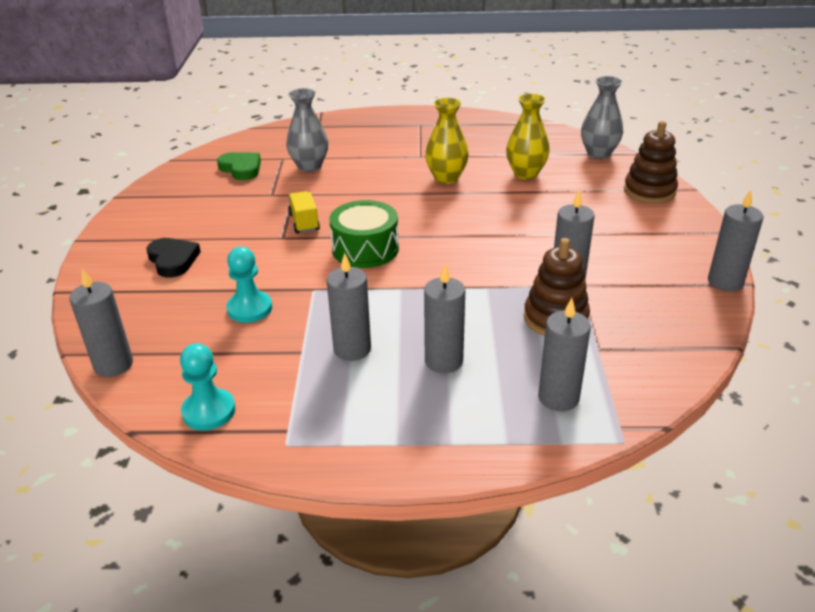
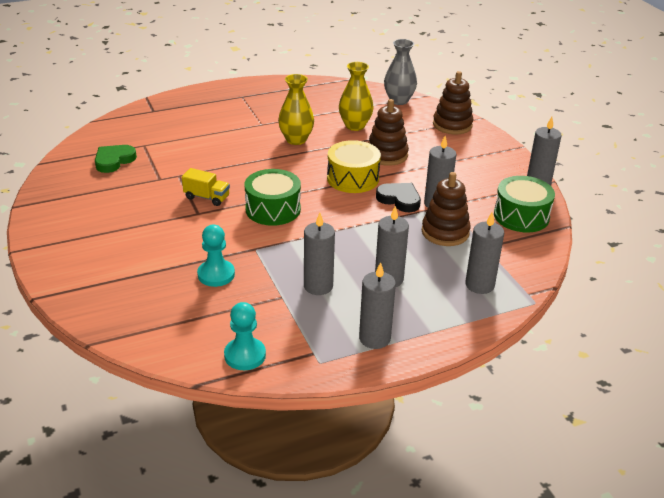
camera: 25 degrees left, 0 degrees up
grey candle [69,268,133,377] -> grey candle moved to [359,262,396,349]
black heart [146,238,201,277] -> black heart moved to [376,183,421,212]
green heart [217,152,261,180] -> green heart turned 75 degrees counterclockwise [95,145,137,173]
grey vase [286,88,328,172] -> none
yellow truck [288,191,320,233] -> yellow truck turned 150 degrees clockwise [182,168,230,206]
none -> yellow drum [327,140,381,193]
none -> brown stacking toy [368,99,409,166]
none -> green drum [494,176,555,232]

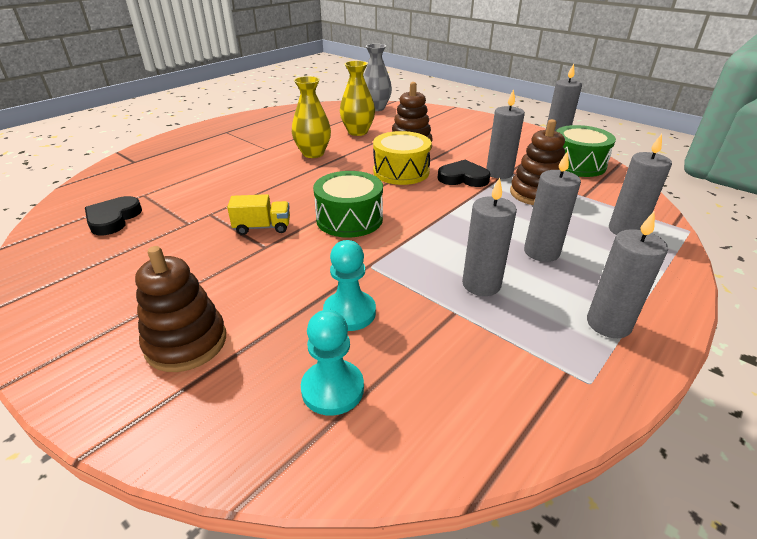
camera: 25 degrees left, 0 degrees up
green heart [95,145,137,173] -> black heart [85,196,142,235]
turquoise pawn [224,302,266,370] -> turquoise pawn moved to [301,310,364,416]
brown stacking toy [433,71,473,134] -> brown stacking toy moved to [135,246,226,372]

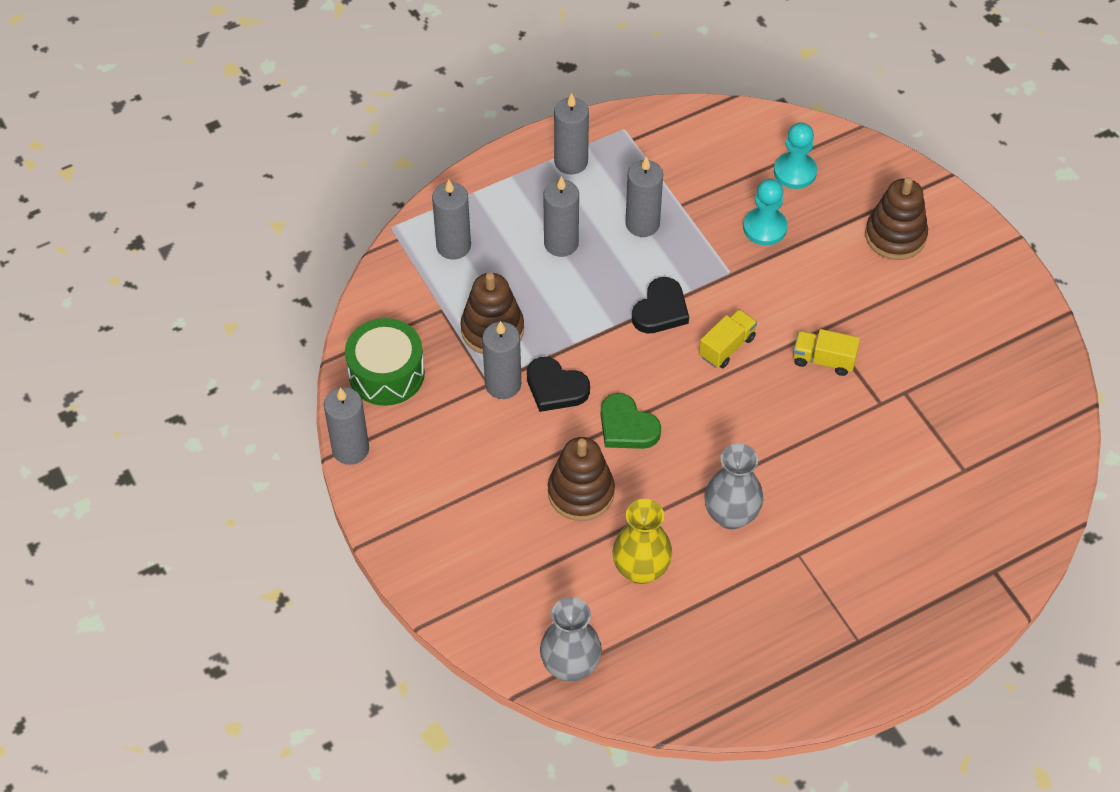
camera: 160 degrees left, 20 degrees up
black heart [85,196,142,235] -> black heart moved to [632,277,689,333]
yellow vase [292,76,331,158] -> grey vase [704,443,763,529]
green drum [313,171,383,238] -> yellow truck [699,309,757,368]
yellow drum [373,131,432,185] -> green heart [601,393,661,449]

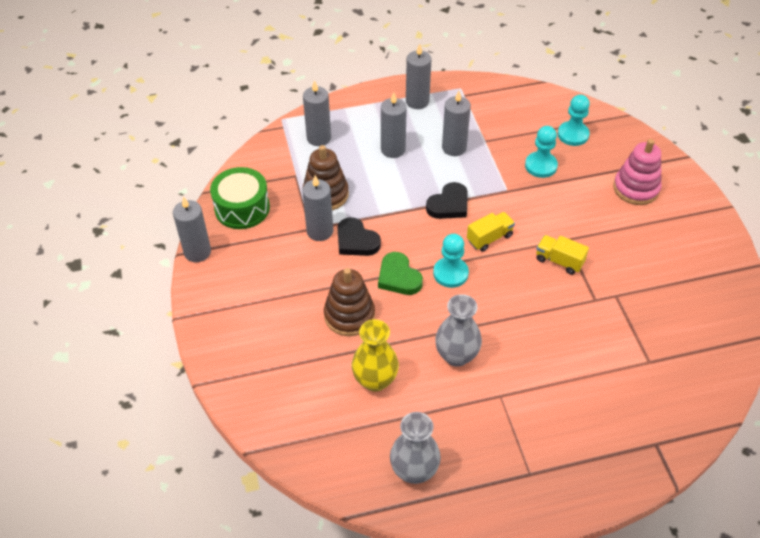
camera: 15 degrees right, 5 degrees down
grey vase [540,597,602,682] -> grey vase moved to [390,412,441,484]
brown stacking toy [865,177,928,260] -> pink stacking toy [613,139,662,205]
none -> turquoise pawn [433,234,469,288]

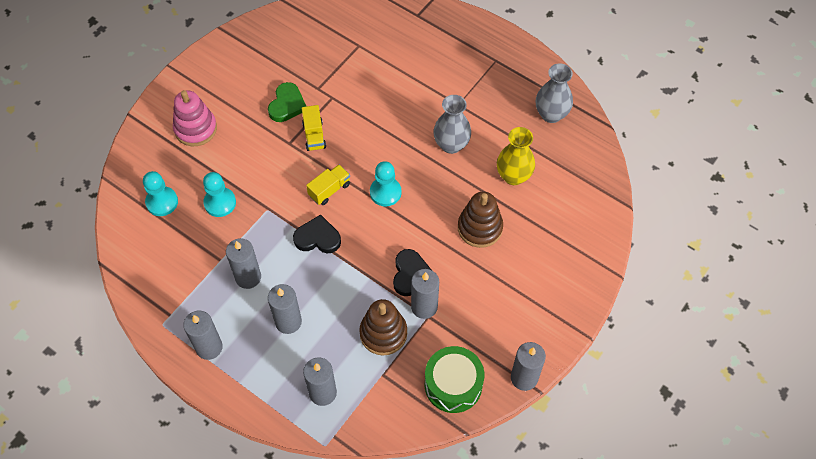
camera: 130 degrees left, 10 degrees up
green heart [378,252,423,295] -> green heart moved to [268,82,306,122]
yellow truck [467,212,515,252] -> yellow truck turned 120 degrees clockwise [306,164,350,205]

